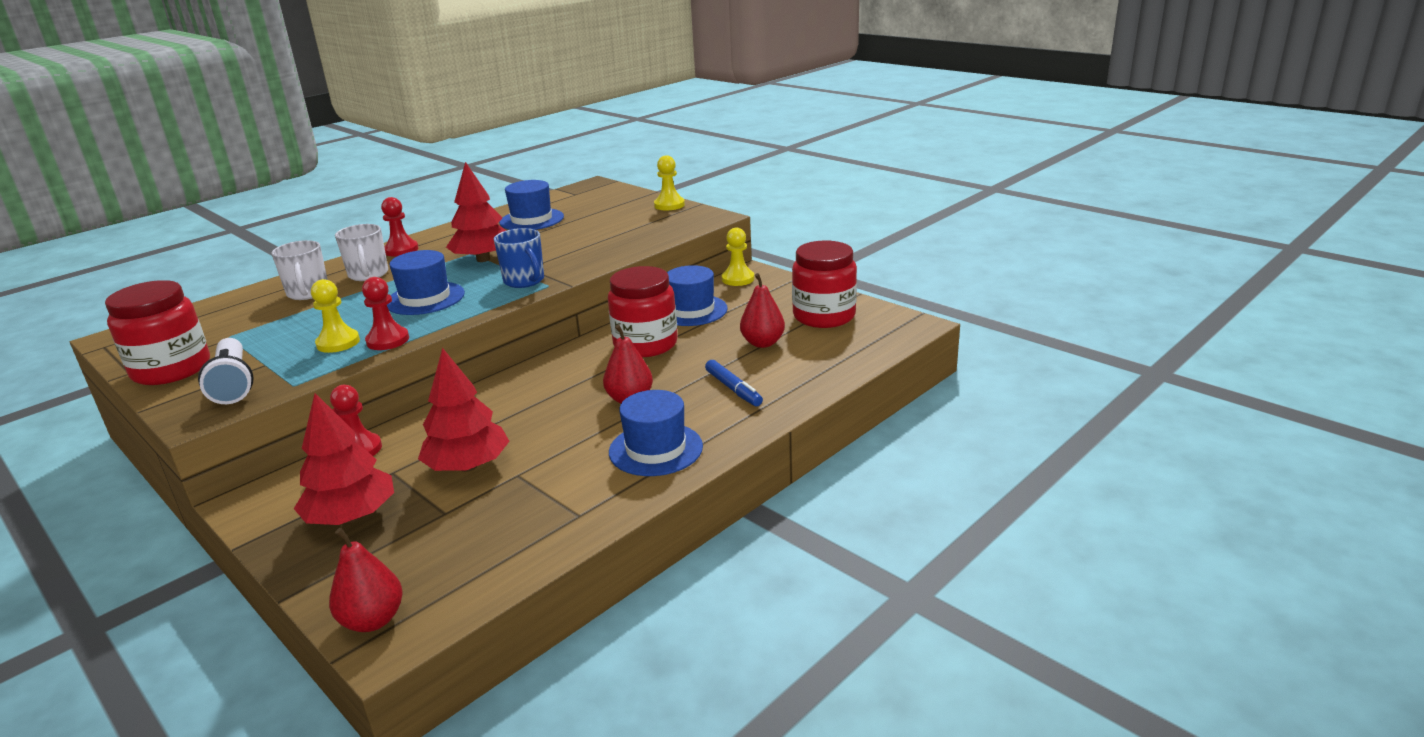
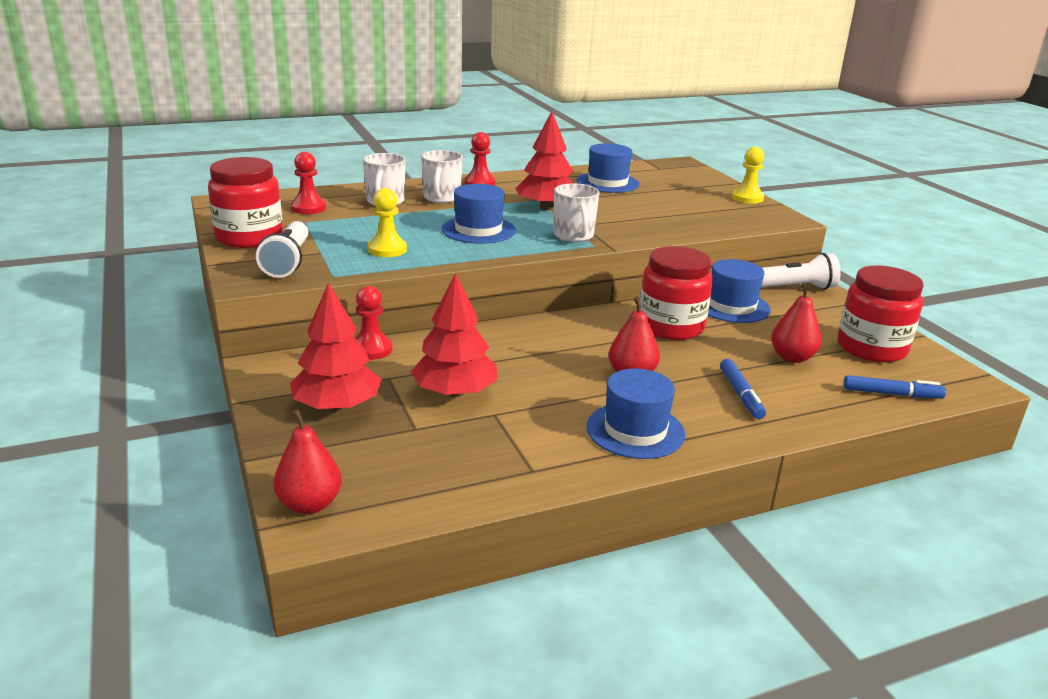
camera: 20 degrees right, 0 degrees up
red pawn [362,277,409,350] -> red pawn moved to [291,152,326,214]
blue mug [494,228,544,288] -> white mug [554,183,600,242]
yellow pawn [722,227,754,286] -> white flashlight [761,253,841,290]
none -> blue marker [843,375,946,399]

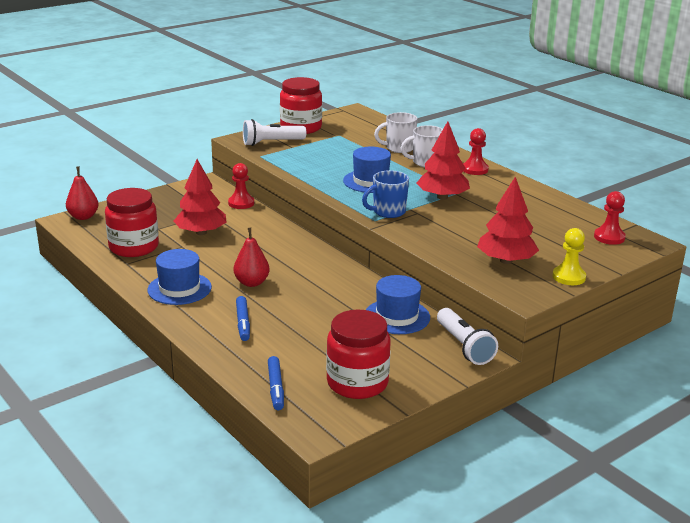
camera: 75 degrees right, 0 degrees up
red tree [290,283,382,411] -> red tree moved to [477,177,539,264]
red pawn [291,152,326,214] -> red pawn moved to [594,191,626,245]
yellow pawn [368,188,407,257] -> none
white mug [554,183,600,242] -> blue mug [362,170,409,218]
blue hat [576,143,640,193] -> none
red jar [640,246,713,340] -> red jar moved to [105,188,159,257]
blue marker [720,359,766,419] -> blue marker turned 75 degrees counterclockwise [236,296,250,341]
red pear [771,283,822,363] -> none

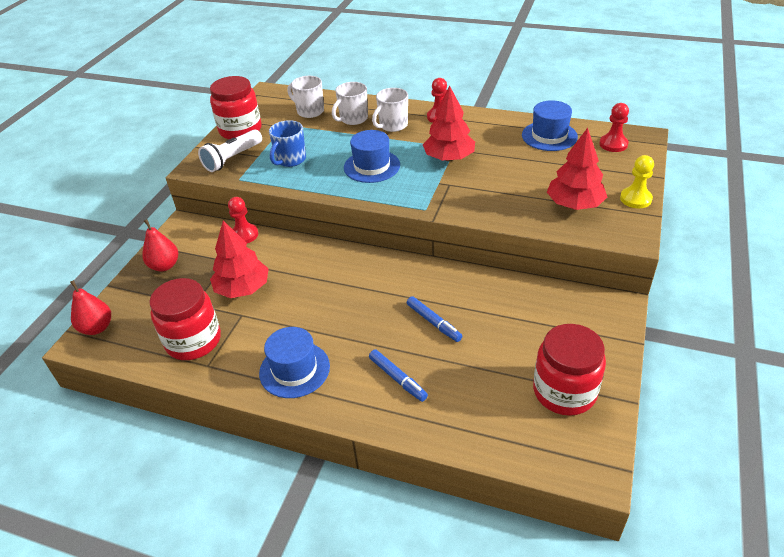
camera: 30 degrees left, 15 degrees up
red pear [234,228,270,287] -> red pear moved to [142,219,178,271]
blue marker [268,356,284,410] -> blue marker moved to [407,296,462,342]
blue mug [362,170,409,218] -> blue mug moved to [269,120,306,167]
blue hat [366,275,430,334] -> blue hat moved to [522,100,578,151]
white flashlight [437,308,498,365] -> none
none -> white mug [287,76,324,118]

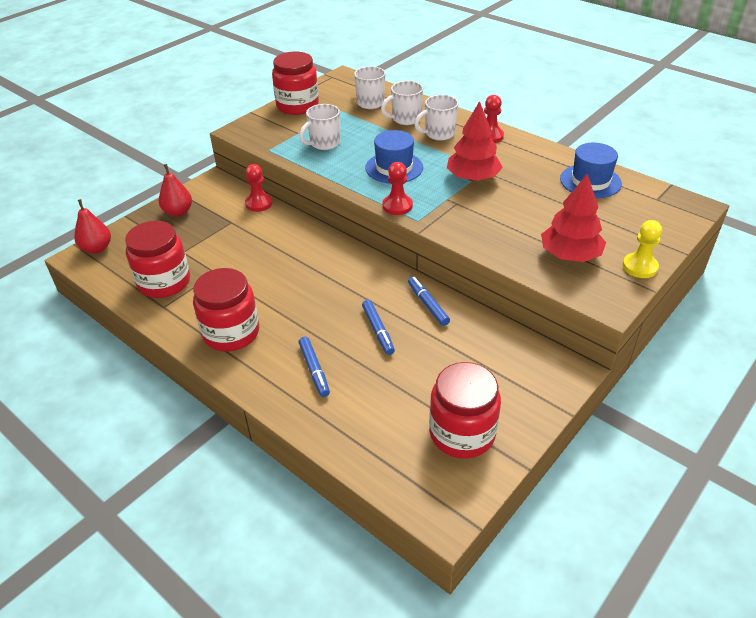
camera: 20 degrees right, 0 degrees up
white flashlight [198,129,262,172] -> none
red tree [210,220,269,298] -> none
blue hat [259,327,330,398] -> red jar [193,268,259,351]
blue mug [269,120,306,167] -> white mug [299,104,340,150]
red pawn [599,103,629,152] -> red pawn moved to [383,162,413,215]
none -> blue marker [408,277,450,326]

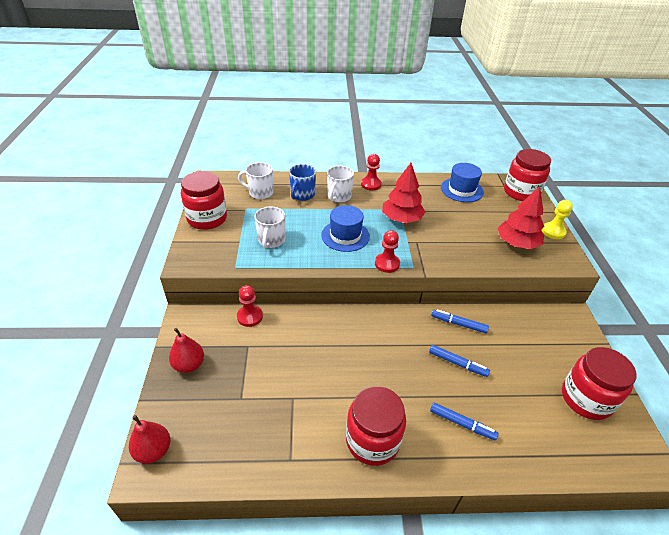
camera: 45 degrees left, 0 degrees up
red jar [125,221,190,298] -> red jar moved to [504,149,551,201]
white mug [381,81,423,125] -> blue mug [289,164,316,201]

